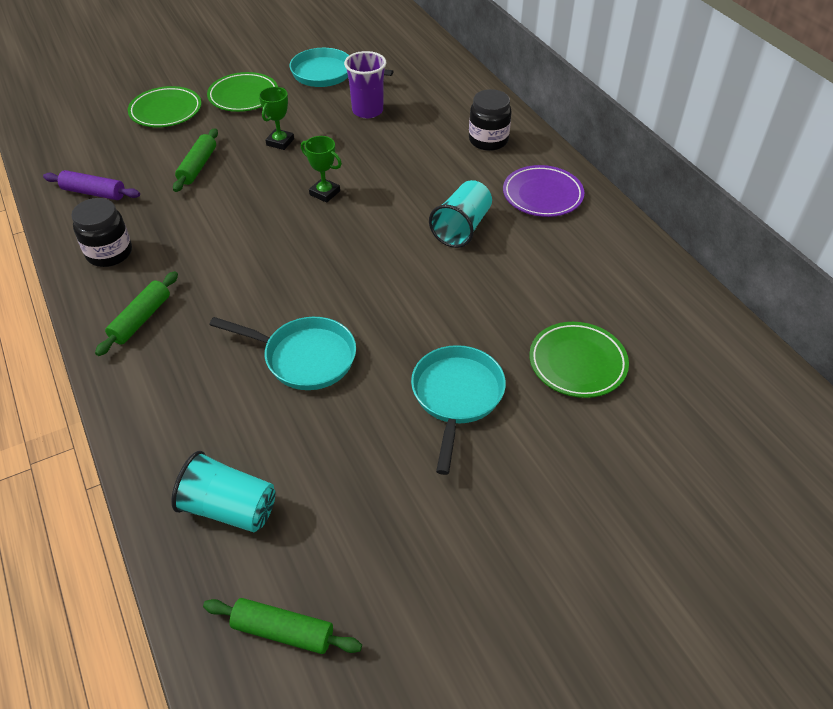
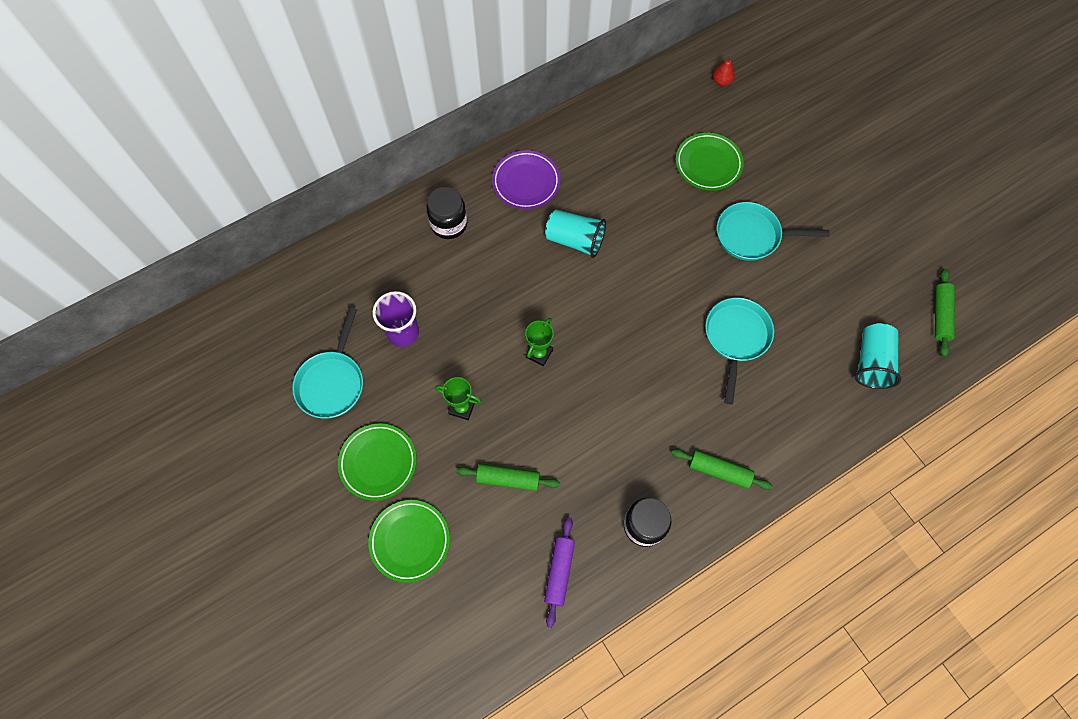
camera: 95 degrees left, 20 degrees up
none -> red pear [713,56,735,86]

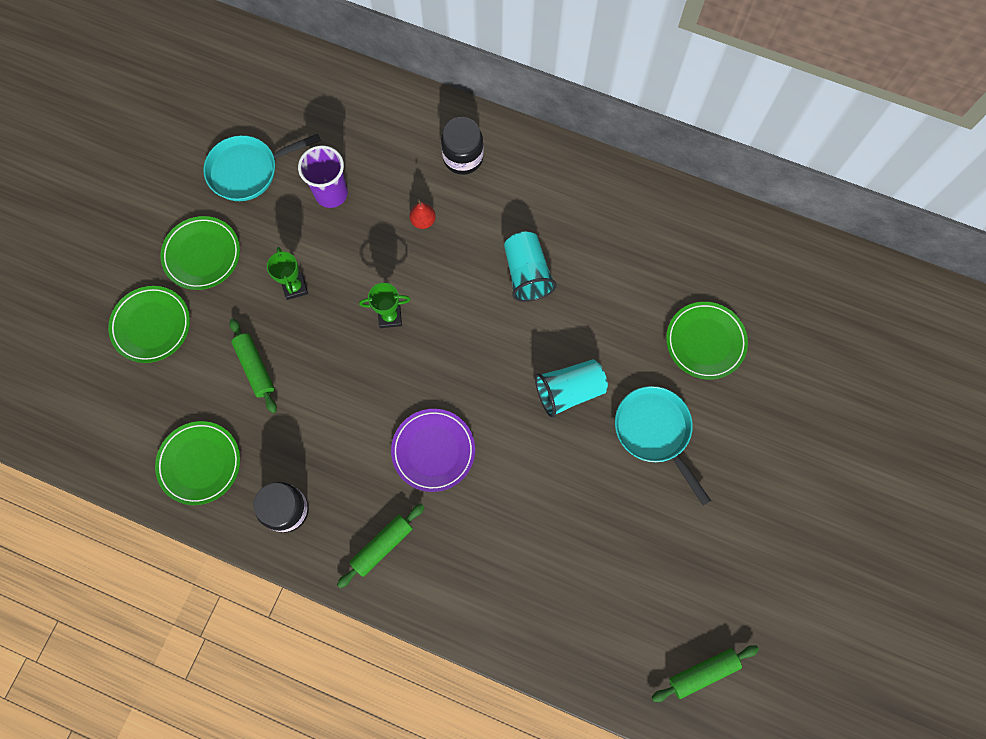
camera: 55 degrees right, 5 degrees up
purple plate [492,150,560,209] -> purple plate moved to [391,409,475,492]
purple rolling pin [544,517,575,628] -> green plate [155,421,240,505]
green rolling pin [671,449,773,490] -> green rolling pin turned 60 degrees clockwise [337,503,424,588]
turquoise pan [705,297,774,404] -> none
red pear [713,56,735,86] -> red pear moved to [409,199,436,229]
turquoise cup [855,323,901,389] -> turquoise cup moved to [535,359,608,418]

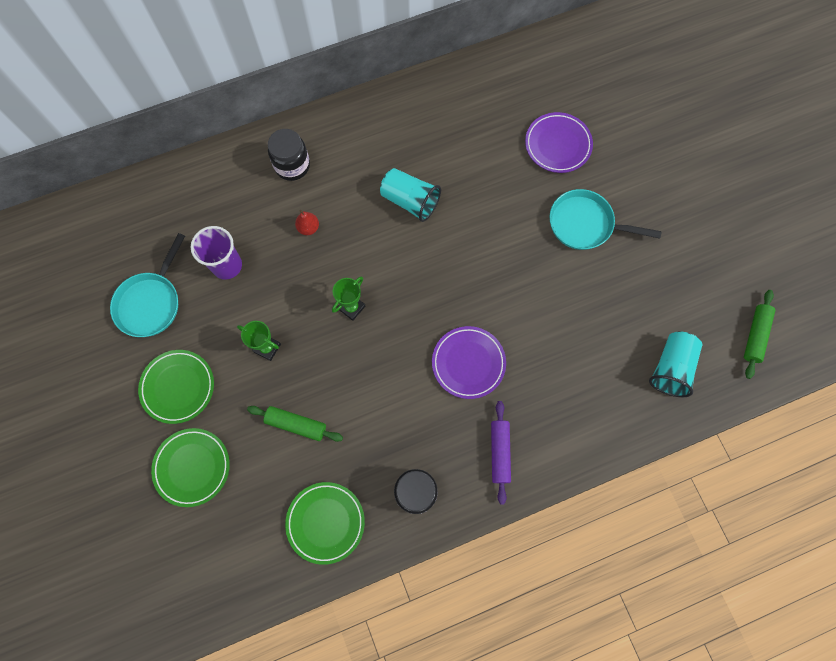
camera: 45 degrees left, 0 degrees up
green rolling pin [337,503,424,588] -> purple rolling pin [491,401,511,505]
turquoise cup [535,359,608,418] -> turquoise cup moved to [649,331,702,397]
green plate [666,302,748,379] -> purple plate [525,112,593,173]

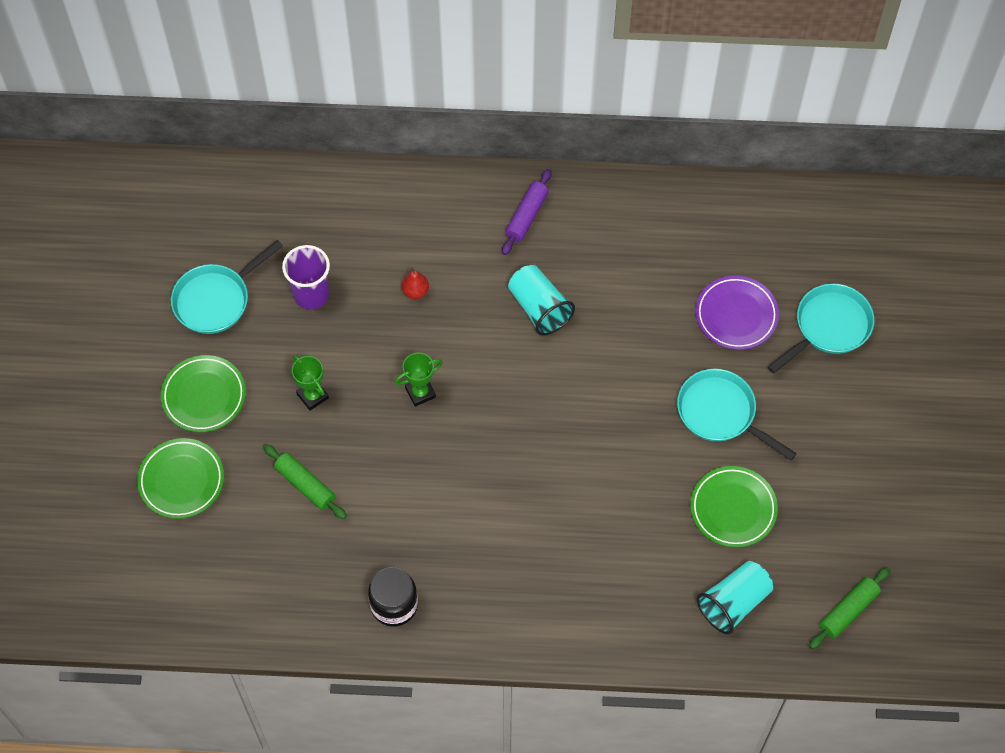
camera: 25 degrees right, 10 degrees down
black jar [268,129,310,181] -> none
green plate [285,482,365,565] -> green plate moved to [690,466,778,548]
purple plate [432,326,506,399] -> none
purple rolling pin [491,401,511,505] -> purple rolling pin moved to [502,169,551,255]
none -> turquoise pan [768,283,874,374]

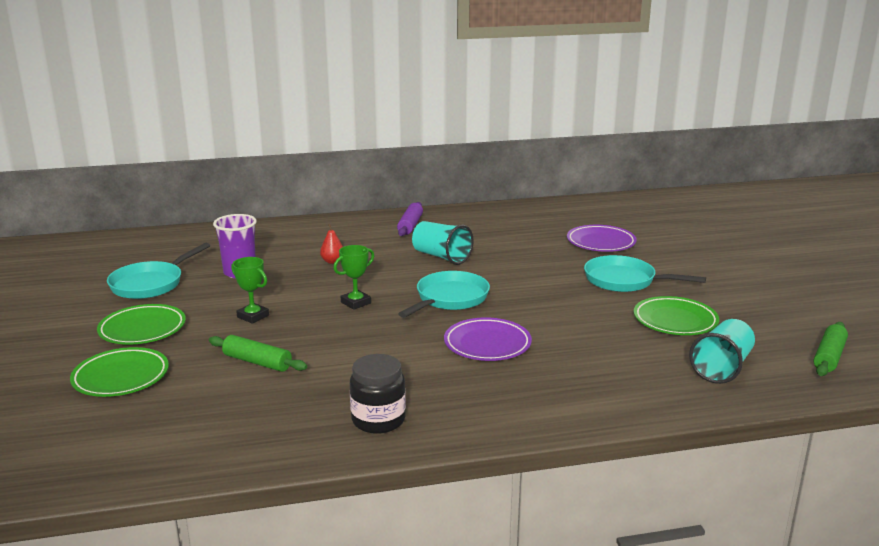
camera: 15 degrees left, 40 degrees down
turquoise pan [768,283,874,374] -> turquoise pan moved to [398,271,490,318]
none -> purple plate [444,317,532,361]

